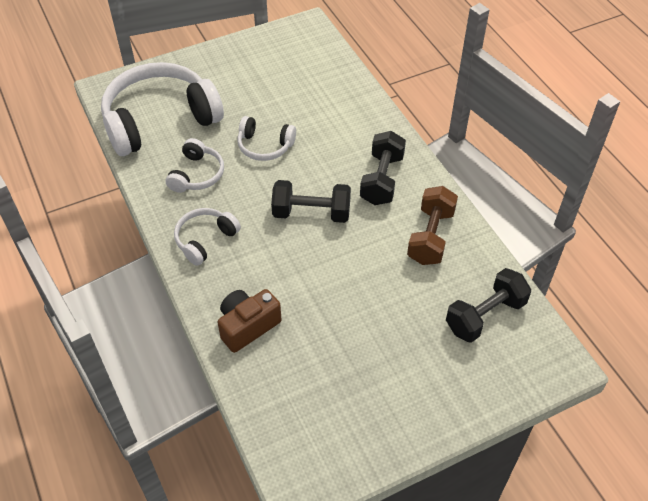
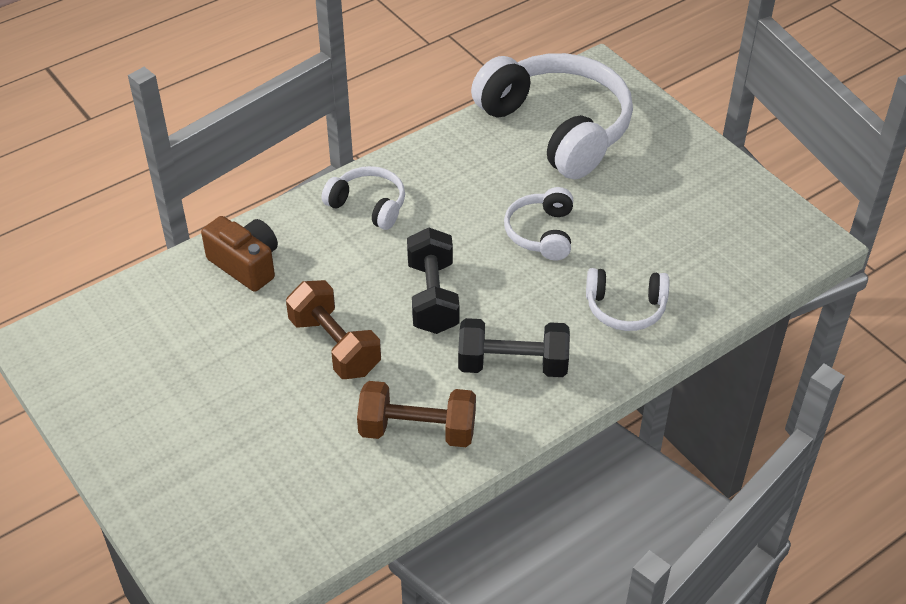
camera: 80 degrees right, 5 degrees down
white headphones [166,138,224,193] -> white headphones moved to [586,268,669,331]
black dumbbell [446,268,531,343] -> none
none -> brown dumbbell [286,280,381,379]

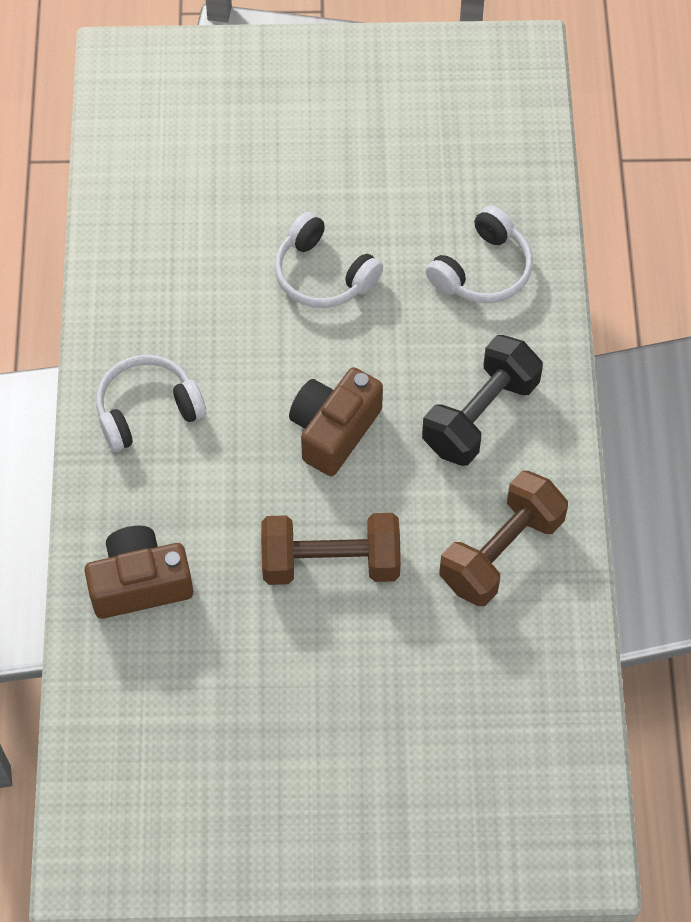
camera: 55 degrees left, 15 degrees up
black dumbbell [407,228,460,334] -> brown camera [289,367,383,476]
white headphones [471,53,633,179] -> none

